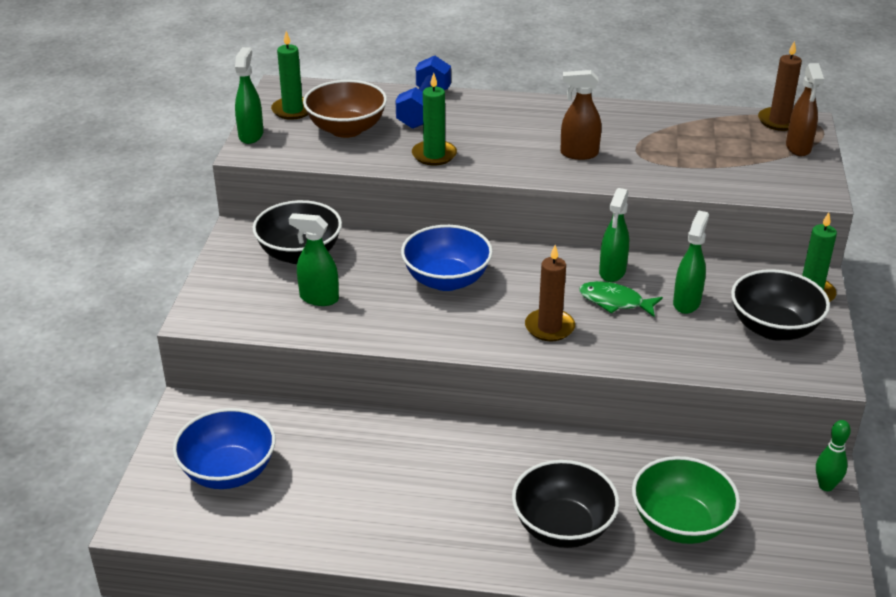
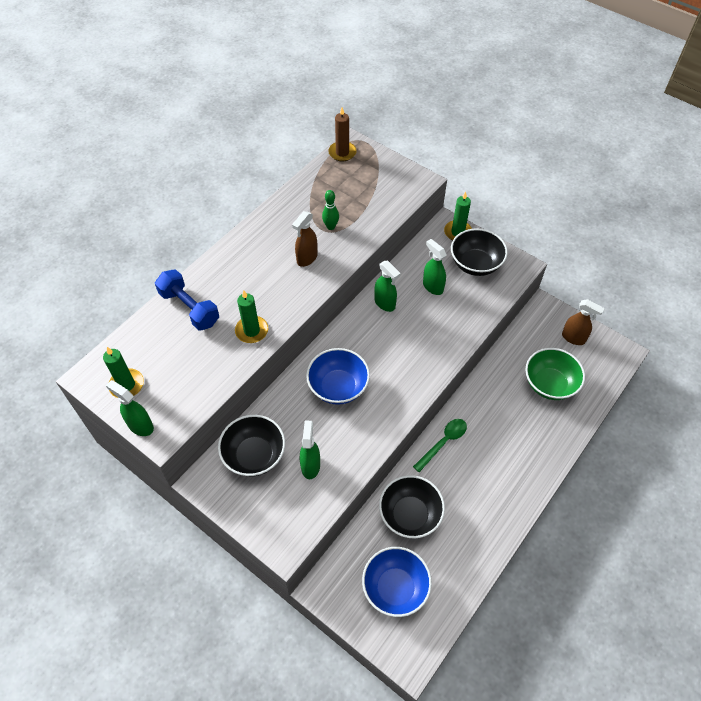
camera: 60 degrees left, 20 degrees up
green spray bottle [289,213,339,306] -> green spray bottle turned 135 degrees clockwise [300,420,320,479]
brown bowl [303,80,387,138] -> none
black bowl [512,460,619,548] -> black bowl moved to [379,475,445,538]
brown candle [525,245,575,341] -> none
green fish [579,281,663,318] -> none
brown spray bottle [786,63,824,156] -> brown spray bottle moved to [562,299,605,345]
green bowling pin [816,420,851,491] -> green bowling pin moved to [322,190,339,230]
none -> green spoon [413,419,467,472]

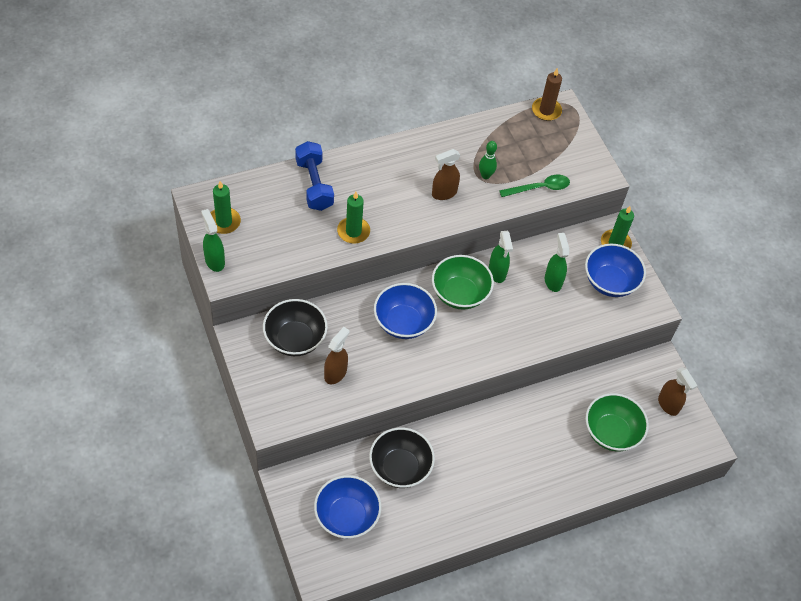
camera: 25 degrees right, 0 degrees up
green spray bottle [300,420,320,479] -> brown spray bottle [324,327,349,385]
green spoon [413,419,467,472] -> green spoon moved to [499,174,570,197]
black bowl [451,228,508,276] -> blue bowl [585,244,646,297]
none -> green bowl [432,255,494,310]

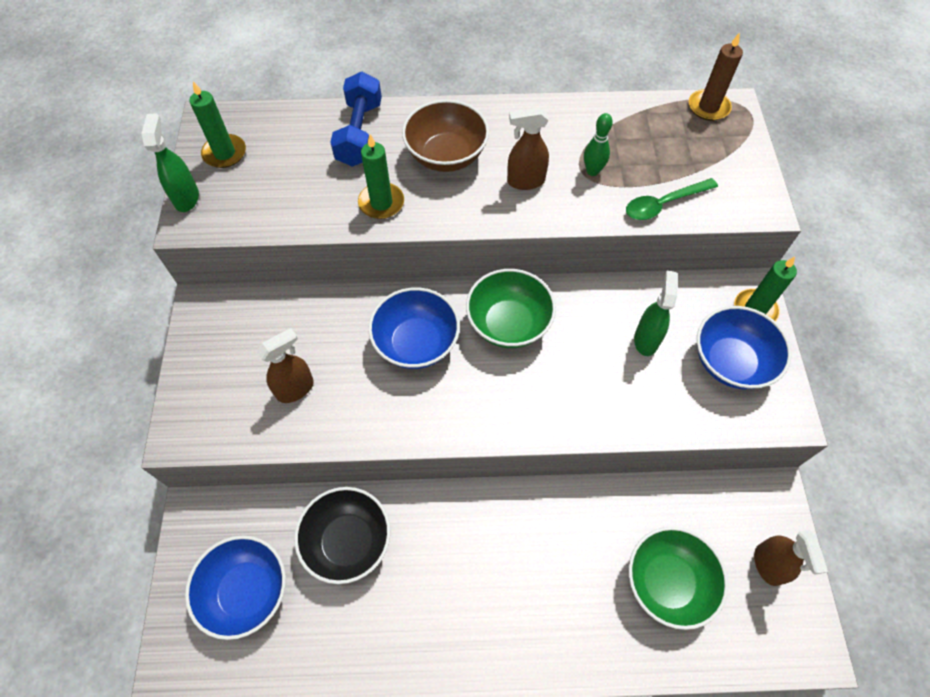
camera: 25 degrees right, 5 degrees up
black bowl [263,299,328,356] -> none
green spray bottle [489,231,513,283] -> none
green spoon [499,174,570,197] -> green spoon turned 150 degrees clockwise [626,178,718,220]
none -> brown bowl [402,100,489,172]

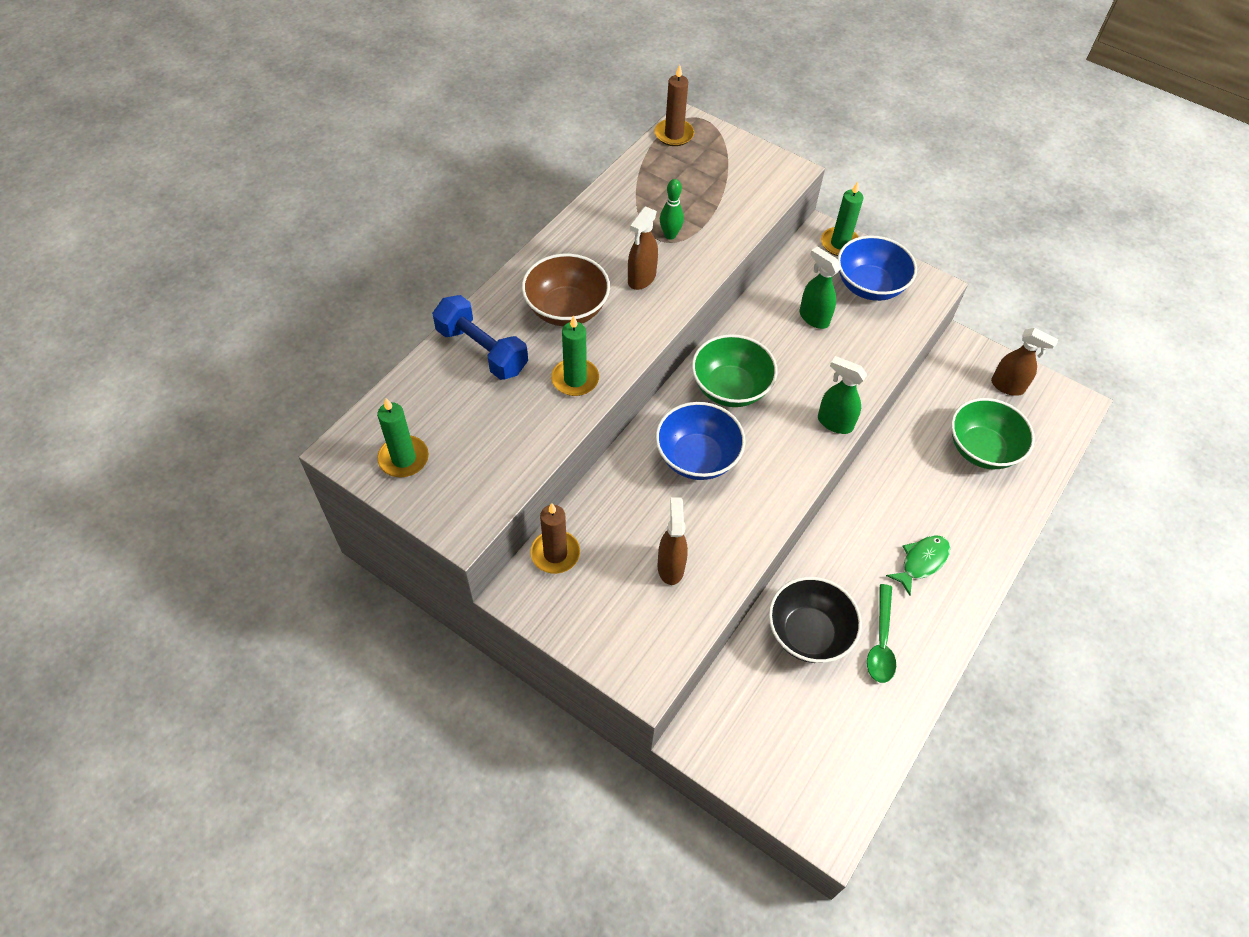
camera: 55 degrees left, 5 degrees down
green spray bottle [141,113,199,212] -> green spray bottle moved to [818,356,867,434]
blue bowl [185,535,286,640] -> none
green spoon [626,178,718,220] -> green spoon moved to [867,584,896,683]
none -> brown candle [531,503,580,574]
none -> green fish [886,535,950,596]

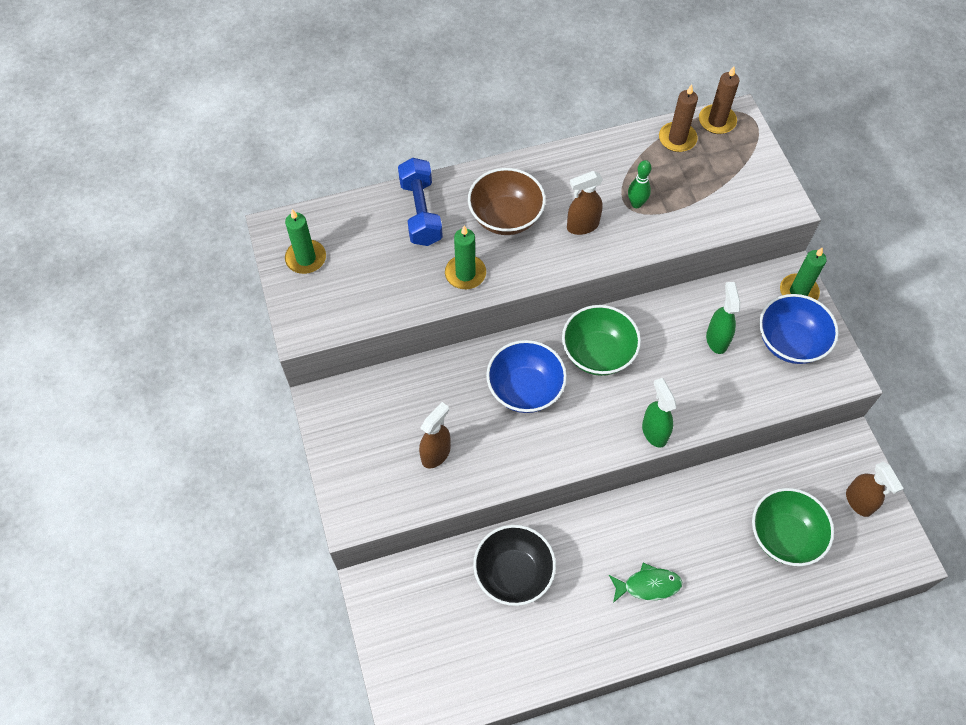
camera: 40 degrees right, 5 degrees up
brown candle [531,503,580,574] -> brown candle moved to [659,84,698,152]
green spoon [867,584,896,683] -> none

